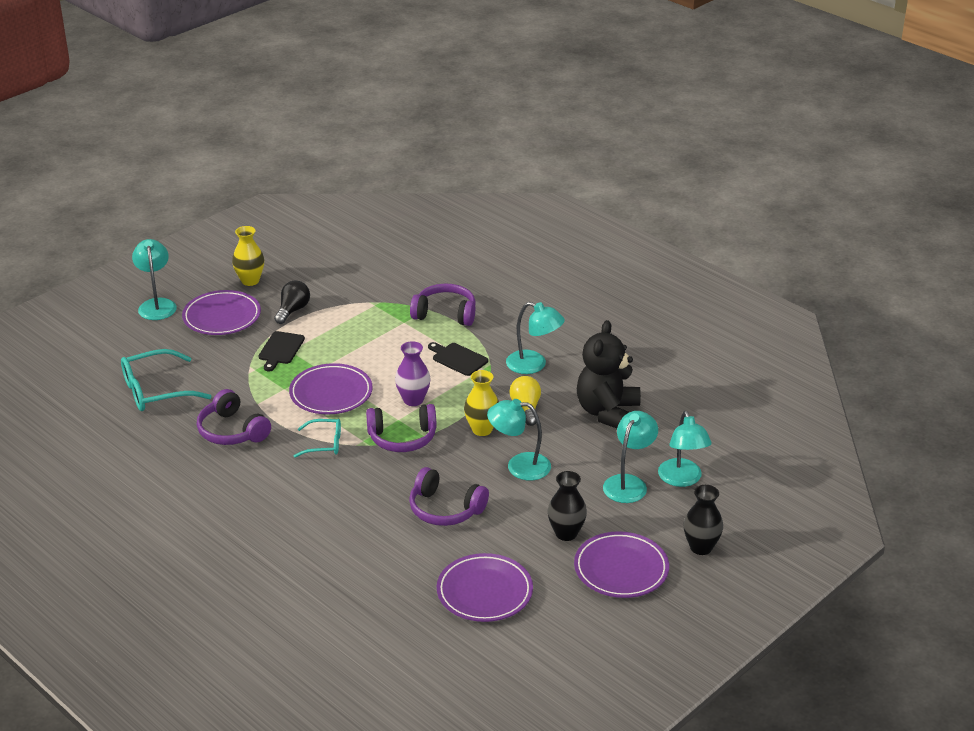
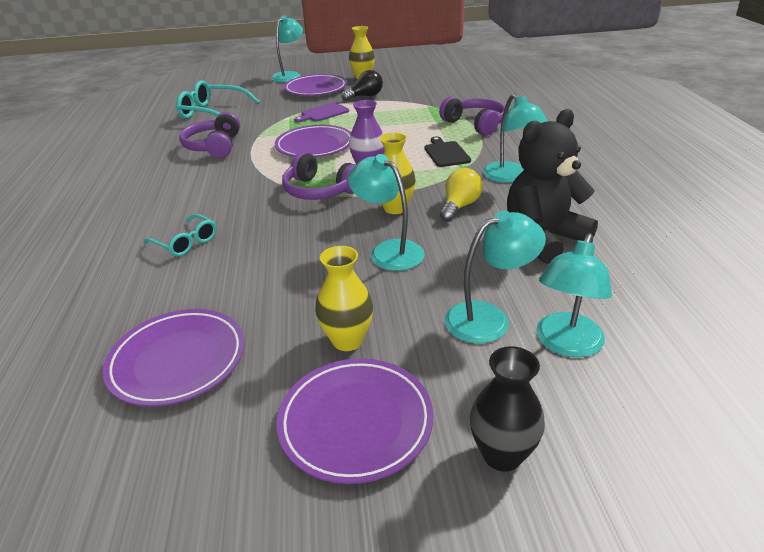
camera: 40 degrees right, 0 degrees up
black cutting board [259,331,305,371] -> purple cutting board [294,102,349,122]
turquoise glasses [294,419,341,458] -> turquoise glasses moved to [143,214,217,257]
purple headphones [409,467,489,526] -> none
black vase [548,471,587,541] -> yellow vase [315,246,373,351]

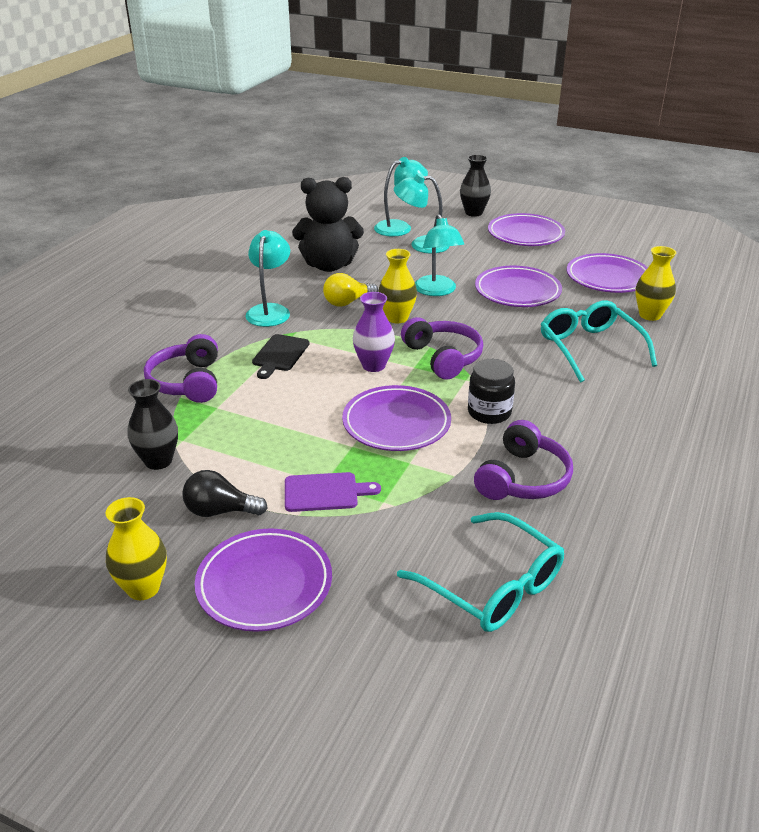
camera: 150 degrees left, 0 degrees up
turquoise glasses [143,214,217,257] -> turquoise glasses [541,300,657,383], size x1.70
turquoise lamp [271,15,303,82] -> none
yellow vase [315,246,373,351] -> yellow vase moved to [635,246,676,321]
none -> black vase [128,379,178,470]
none -> black jar [468,359,515,424]
none -> purple plate [475,266,562,307]

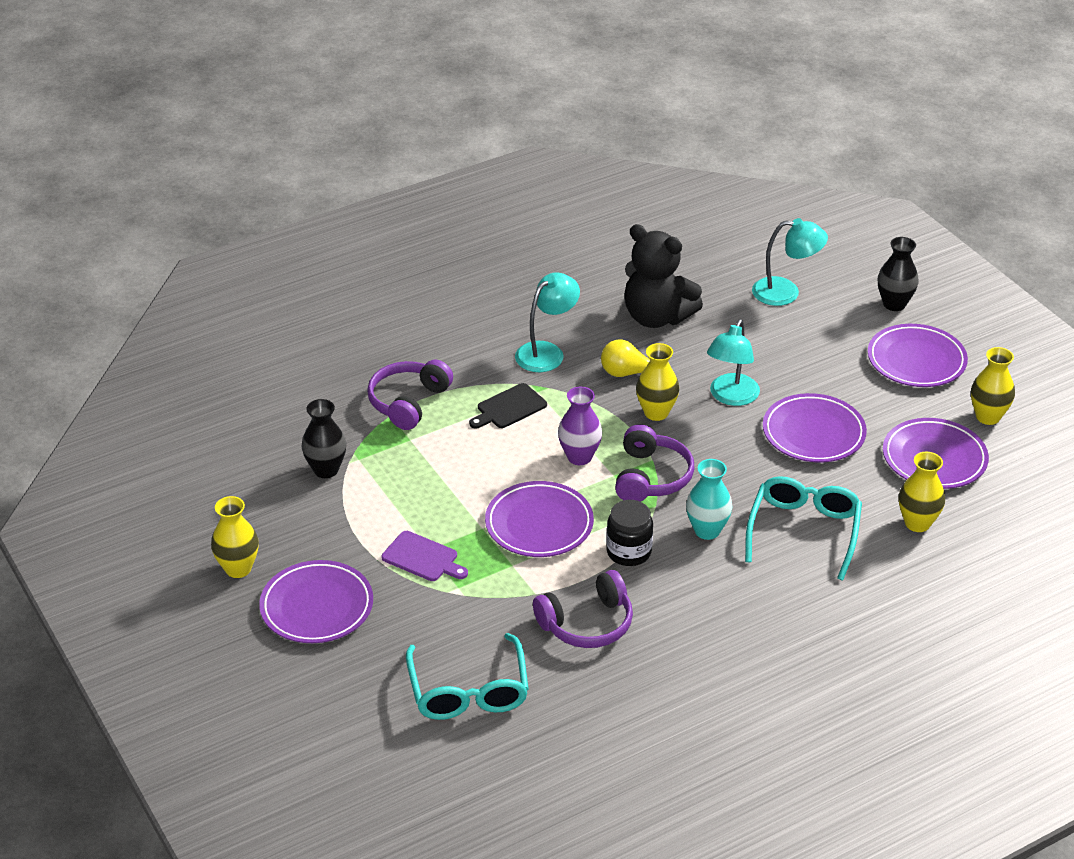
camera: 35 degrees right, 5 degrees up
black light bulb [182,470,268,517] -> none
turquoise lamp [394,173,449,253] -> none
none -> turquoise vase [686,459,733,540]
none -> yellow vase [971,347,1015,425]

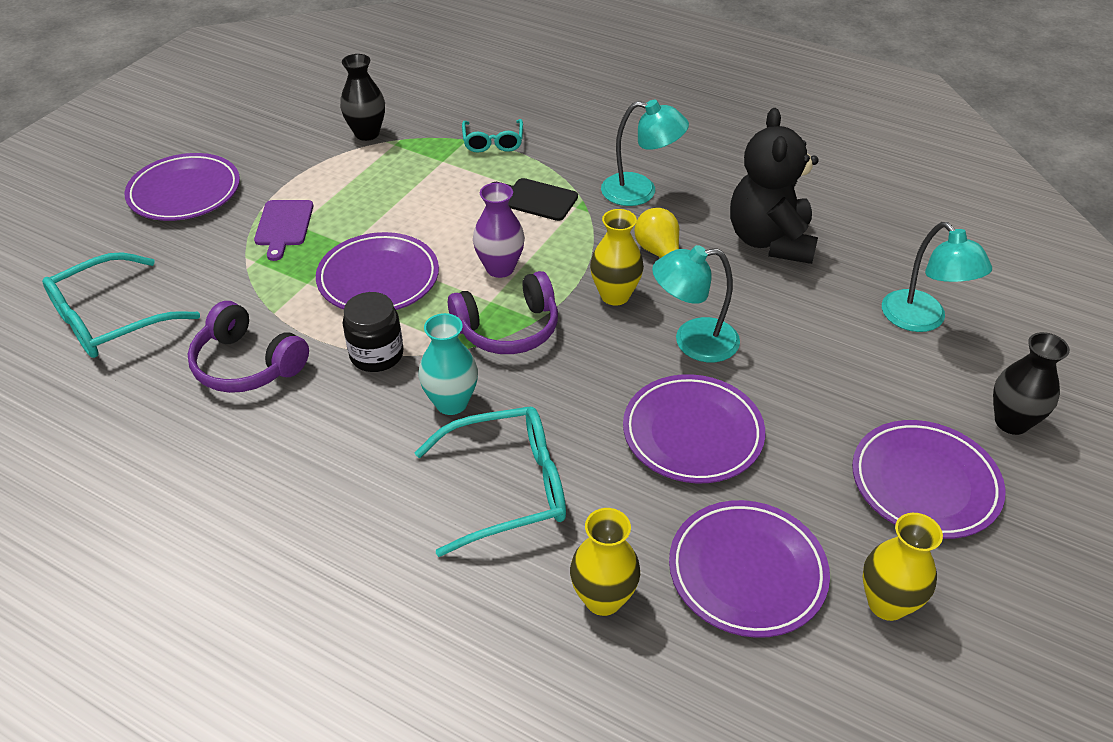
camera: 60 degrees right, 5 degrees up
yellow vase [211,496,259,578] -> none
purple headphones [367,360,453,430] -> turquoise glasses [462,119,523,153]

